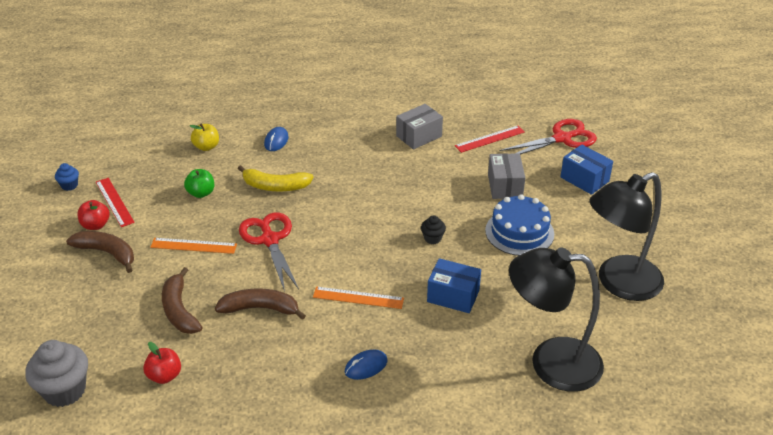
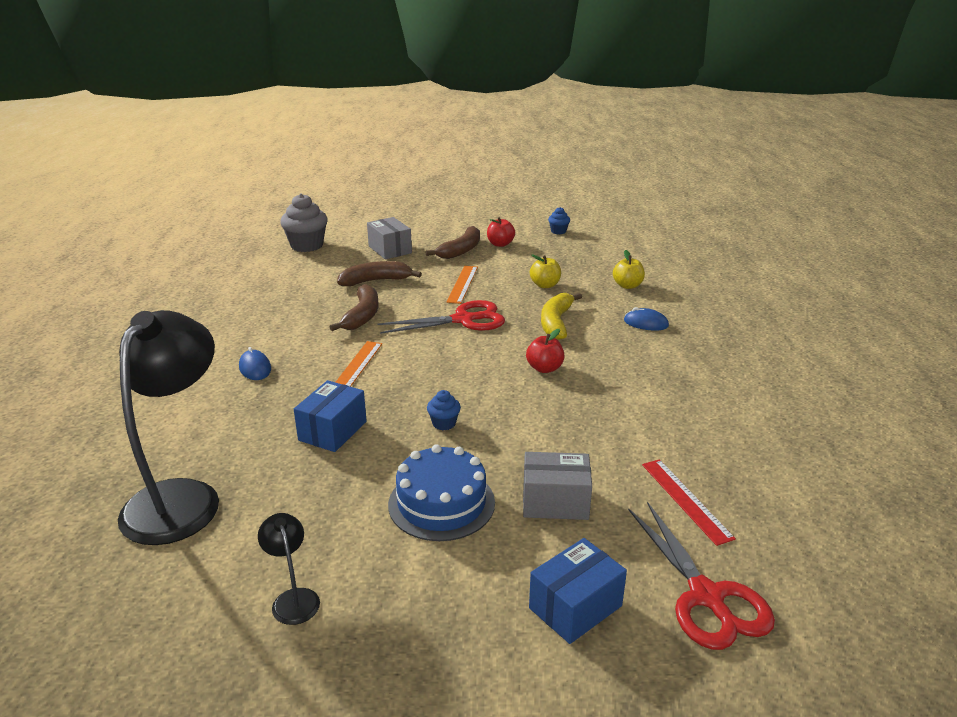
camera: 95 degrees right, 10 degrees down
red ruler [96,178,135,227] -> none
red apple [143,342,181,384] -> red apple moved to [526,329,564,373]
green apple [184,169,214,198] -> yellow apple [530,255,561,288]
grey box [396,104,443,150] -> grey box moved to [367,217,412,259]
black cupcake [421,215,446,244] -> blue cupcake [427,390,461,430]
black lamp [590,172,664,301] -> black lamp [258,513,320,625], size x0.43

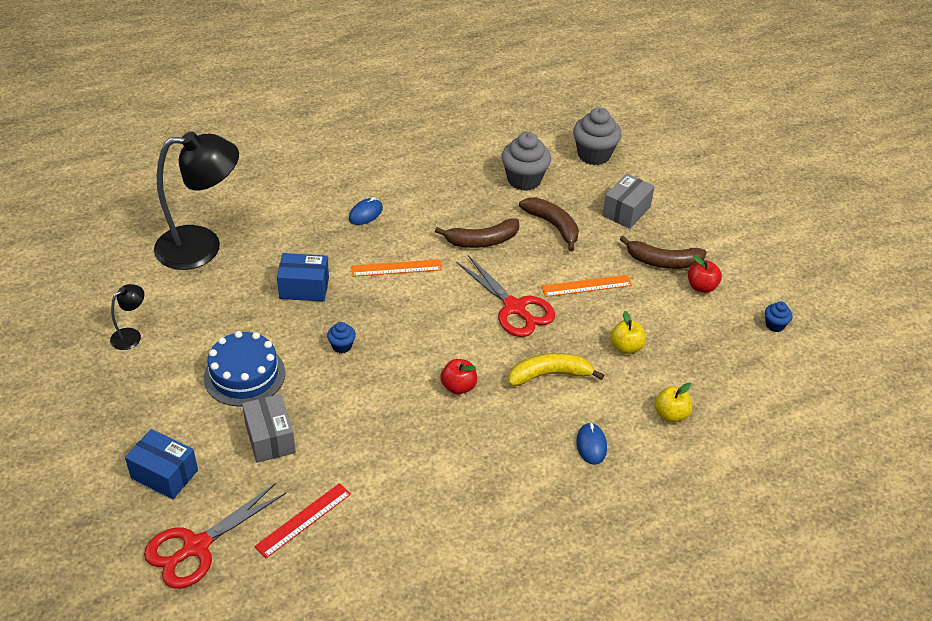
camera: 65 degrees right, 15 degrees up
none -> grey cupcake [502,132,551,191]

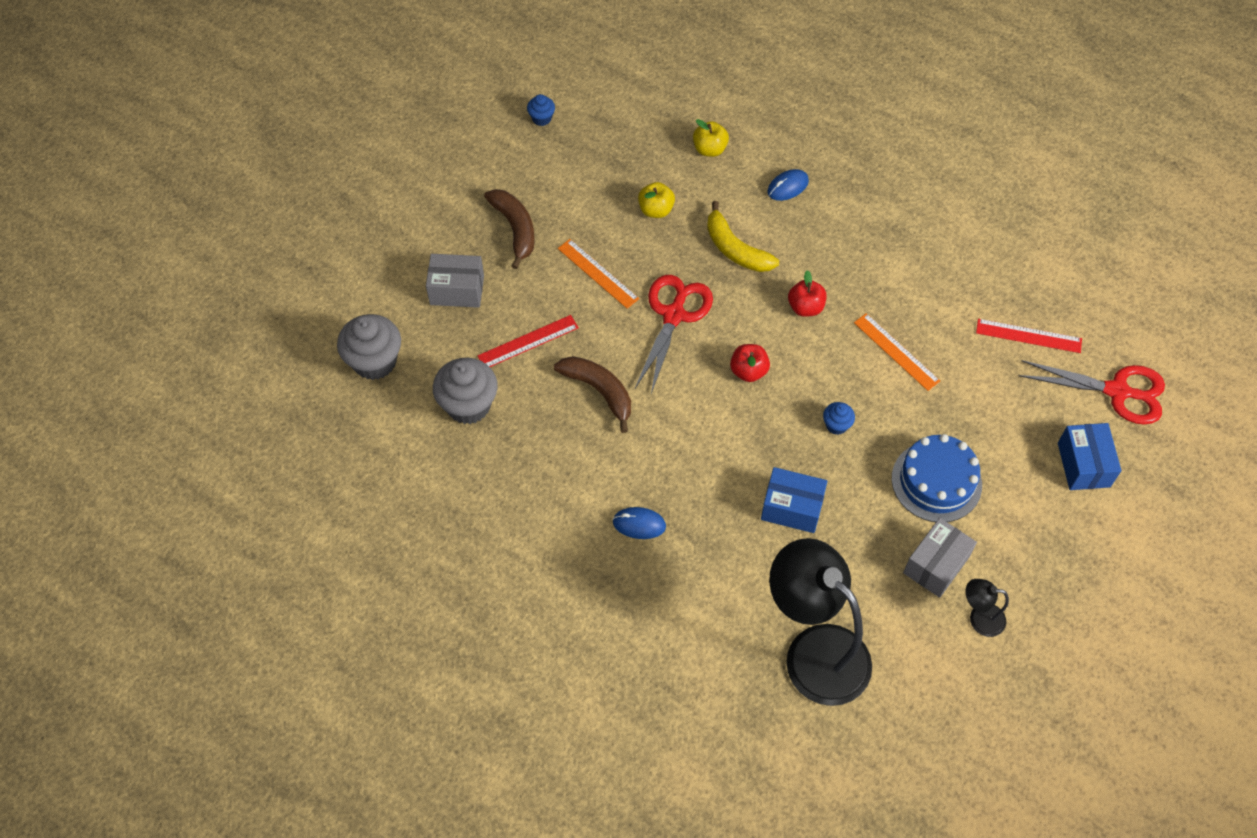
camera: 120 degrees left, 15 degrees up
grey box [242,394,296,463] -> grey box moved to [903,518,977,598]
blue box [277,253,329,302] -> blue box turned 45 degrees counterclockwise [761,467,827,533]
orange ruler [351,259,442,277] -> orange ruler moved to [854,313,940,391]
brown banana [519,197,579,251] -> red ruler [478,315,579,367]
red apple [688,255,722,293] -> red apple moved to [730,344,770,382]

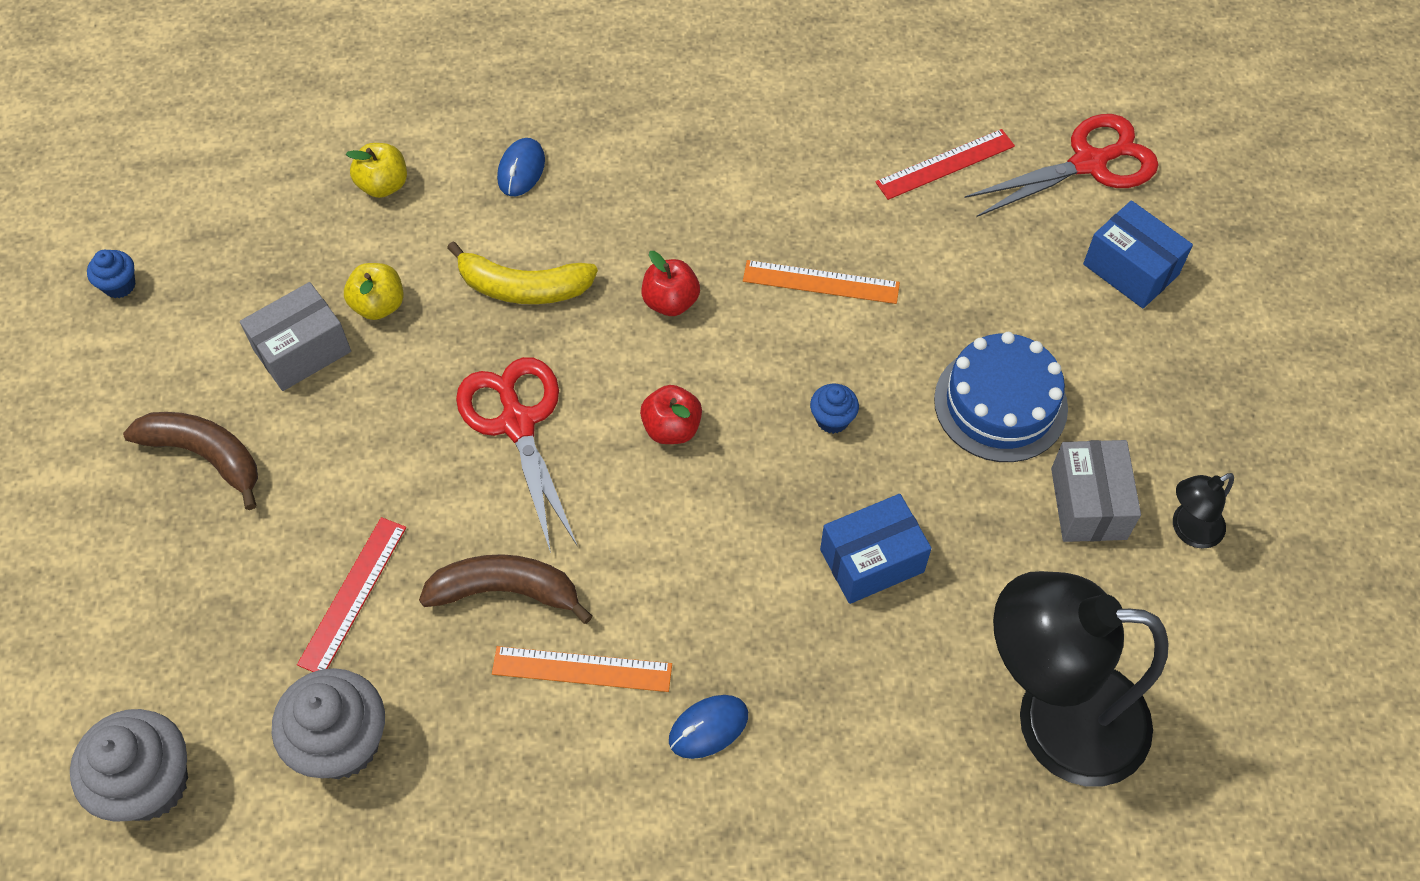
camera: 40 degrees left, 0 degrees up
grey box [426,254,484,308] -> grey box moved to [240,282,351,391]
orange ruler [558,239,639,309] -> orange ruler moved to [492,646,672,692]

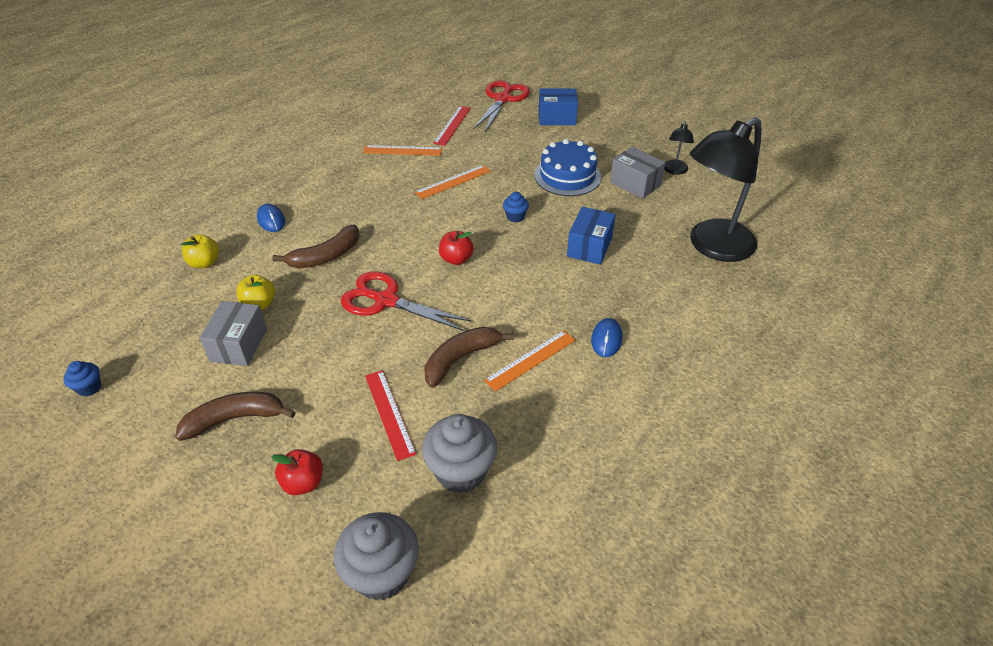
camera: 45 degrees left, 15 degrees down
yellow banana [447,242,598,304] -> brown banana [272,224,360,268]
red apple [641,251,700,316] -> red apple moved to [271,449,323,495]
none -> orange ruler [363,145,442,156]

